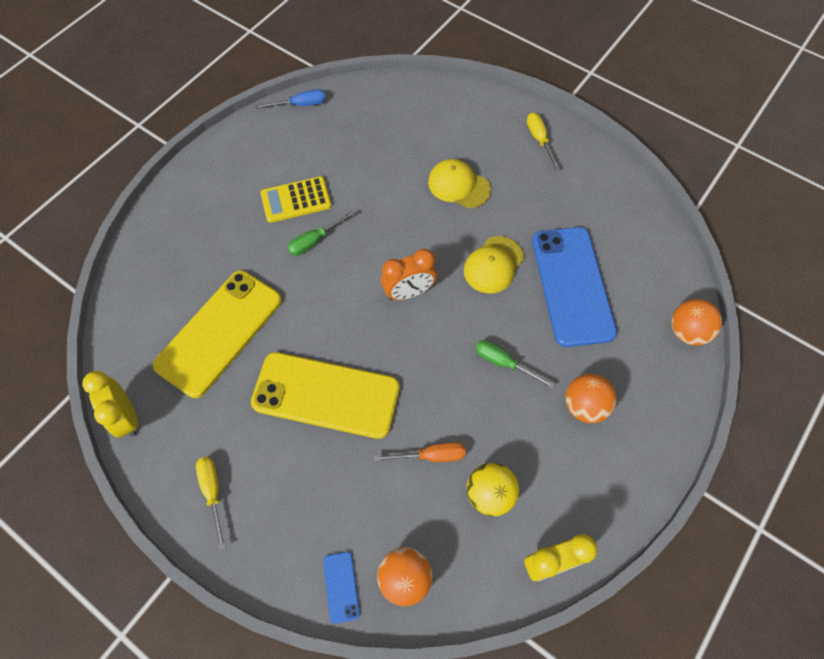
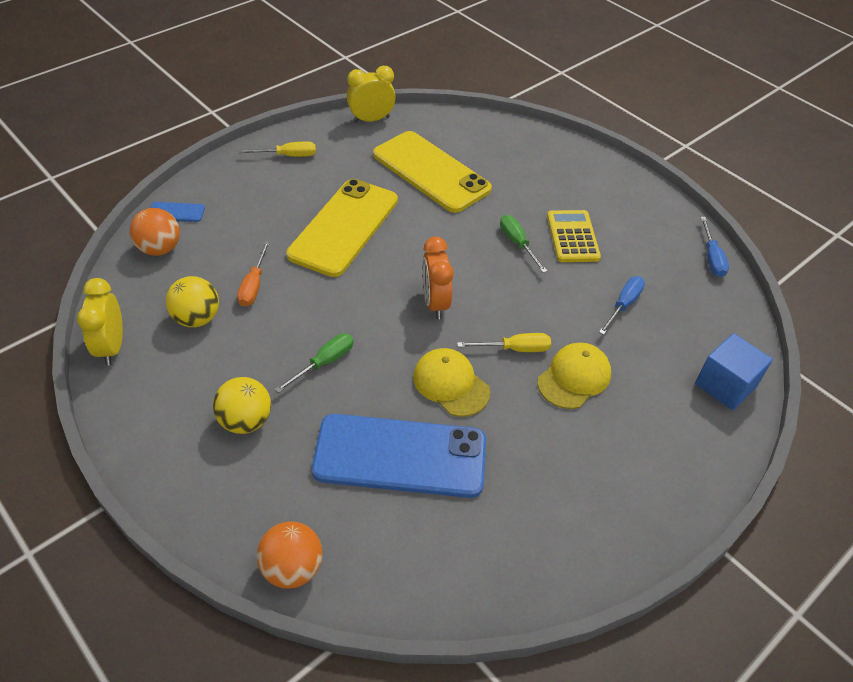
camera: 100 degrees right, 15 degrees down
yellow screwdriver [527,113,560,170] -> yellow screwdriver moved to [457,333,551,352]
orange ball [566,374,617,423] -> yellow ball [213,377,271,434]
none -> blue screwdriver [599,276,645,335]
none -> blue cube [695,333,773,411]

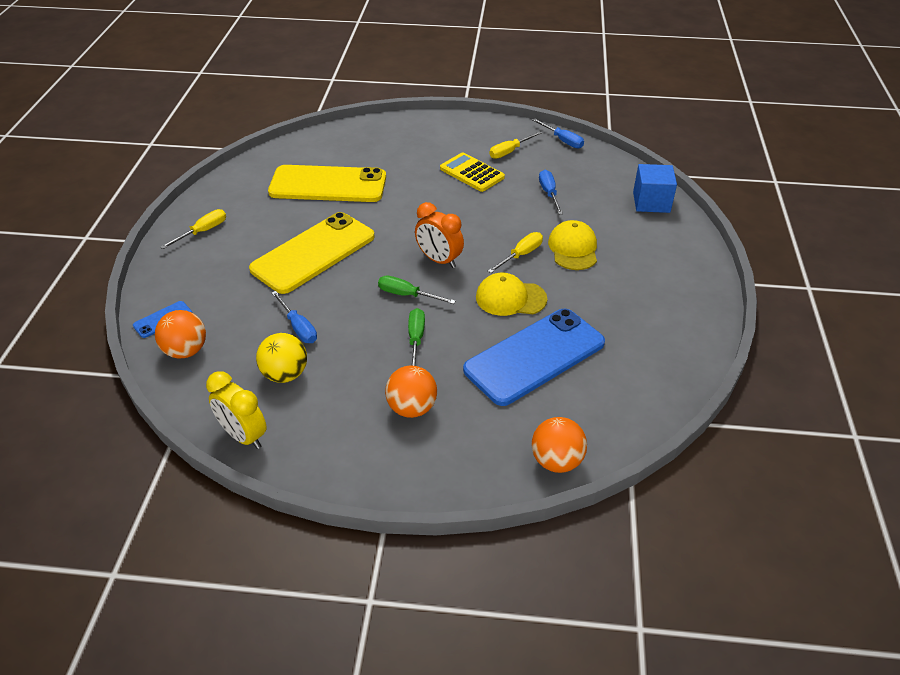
camera: 40 degrees left, 5 degrees down
yellow ball [213,377,271,434] -> orange ball [385,365,437,418]
orange screwdriver [237,241,270,307] -> blue screwdriver [272,291,317,343]
yellow phone [286,179,398,277] -> yellow phone turned 60 degrees clockwise [249,212,375,294]
yellow clock [347,66,396,123] -> none
green screwdriver [500,215,547,273] -> green screwdriver moved to [378,276,455,304]
none -> yellow screwdriver [489,131,542,159]

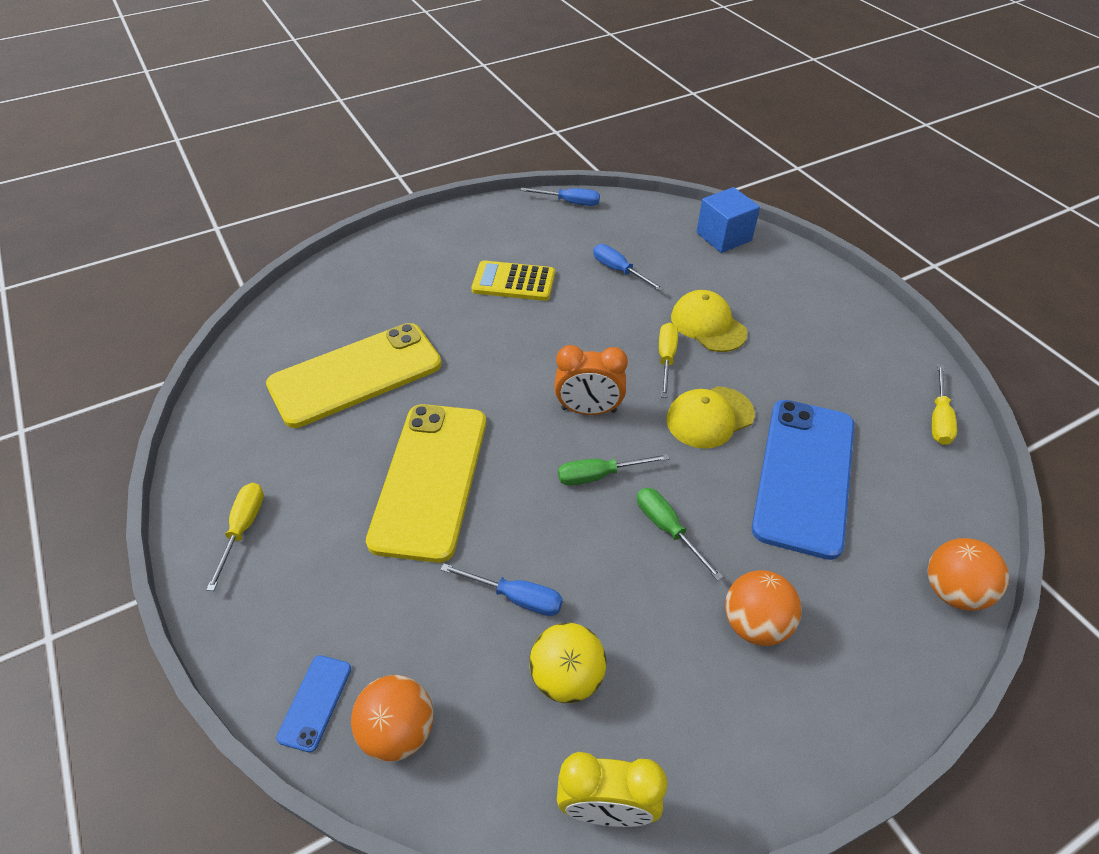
camera: 35 degrees left, 5 degrees up
yellow screwdriver [489,131,542,159] -> yellow screwdriver moved to [932,365,957,445]

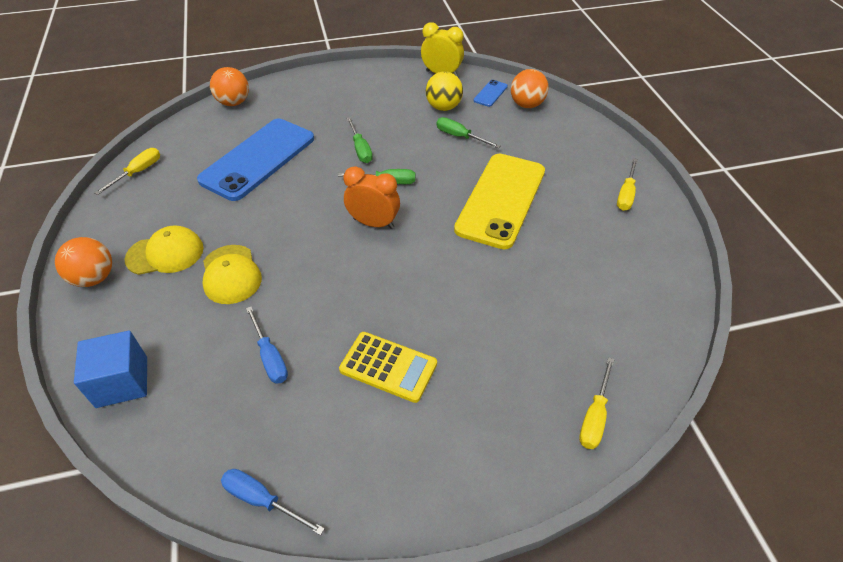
camera: 165 degrees left, 0 degrees up
yellow phone [266,323,442,428] -> none
blue phone [276,655,351,752] -> blue phone moved to [474,80,508,107]
blue screwdriver [441,563,563,616] -> green screwdriver [436,117,500,148]
yellow screwdriver [659,323,678,398] -> yellow screwdriver moved to [579,357,615,449]
yellow cap [666,387,755,449] -> yellow cap moved to [125,225,204,275]
orange ball [725,570,801,646] -> orange ball moved to [55,237,112,287]

